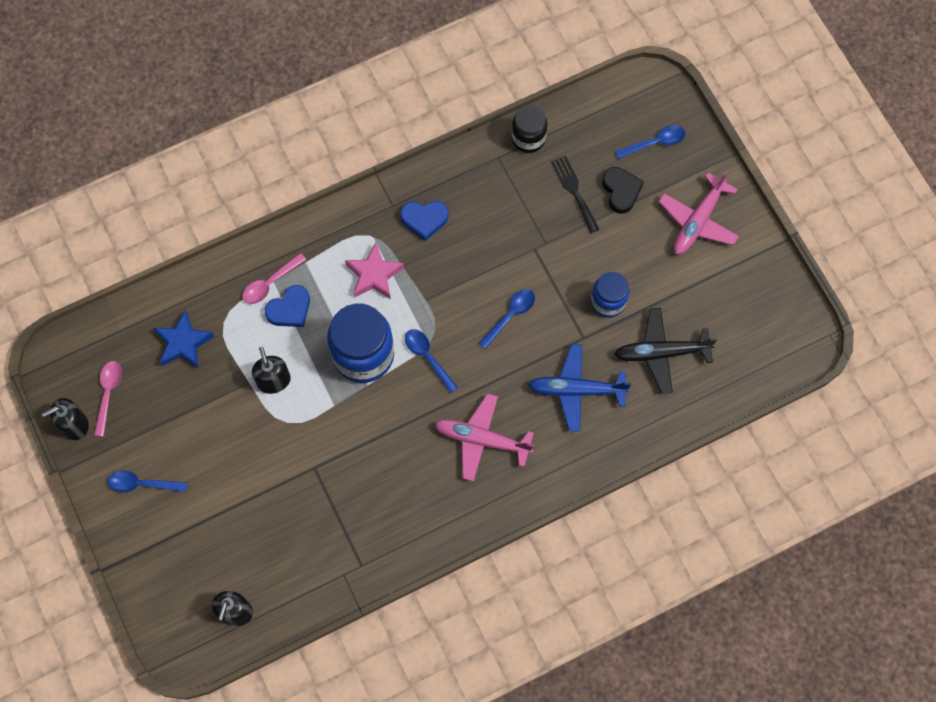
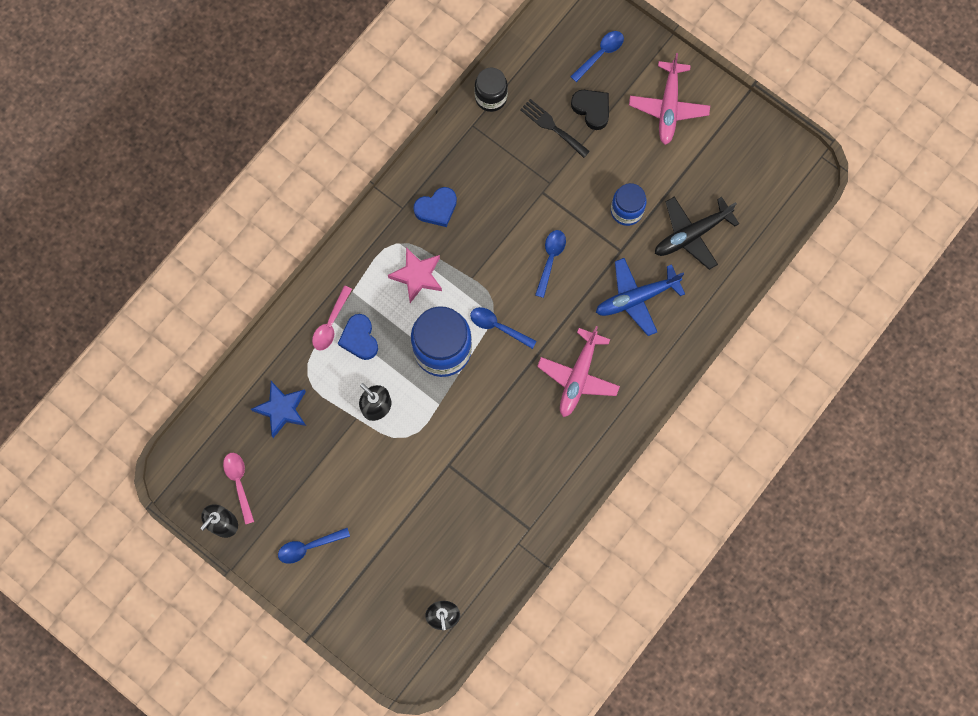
camera: 25 degrees left, 5 degrees up
blue heart [265,285,310,327] -> blue heart turned 135 degrees clockwise [338,314,378,360]
pink plane [435,393,534,482] -> pink plane turned 60 degrees counterclockwise [537,326,620,417]

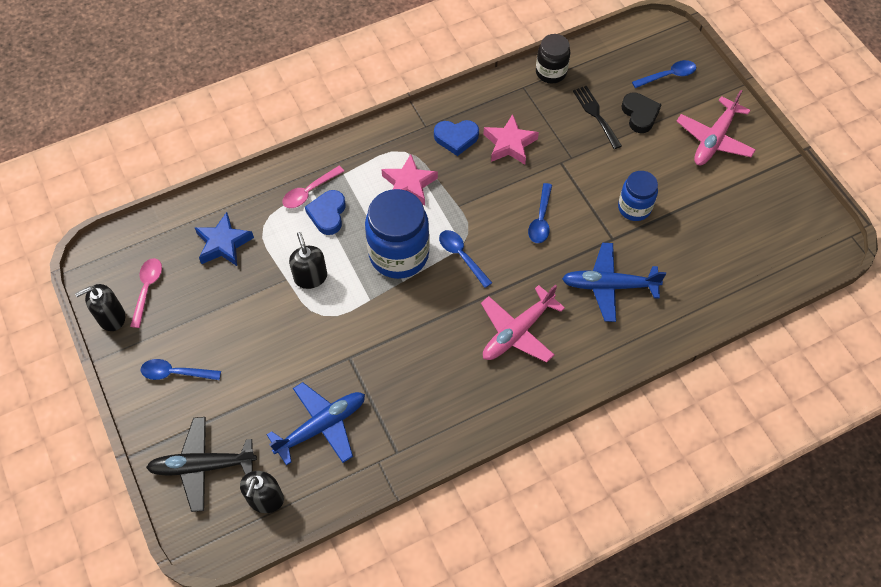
camera: 25 degrees right, 15 degrees down
blue spoon [535,230,566,298] -> blue spoon turned 150 degrees clockwise [528,183,552,243]
black plane [655,197,739,270] -> black plane moved to [146,417,257,512]
none -> blue plane [266,382,365,466]
none -> pink star [483,114,539,164]

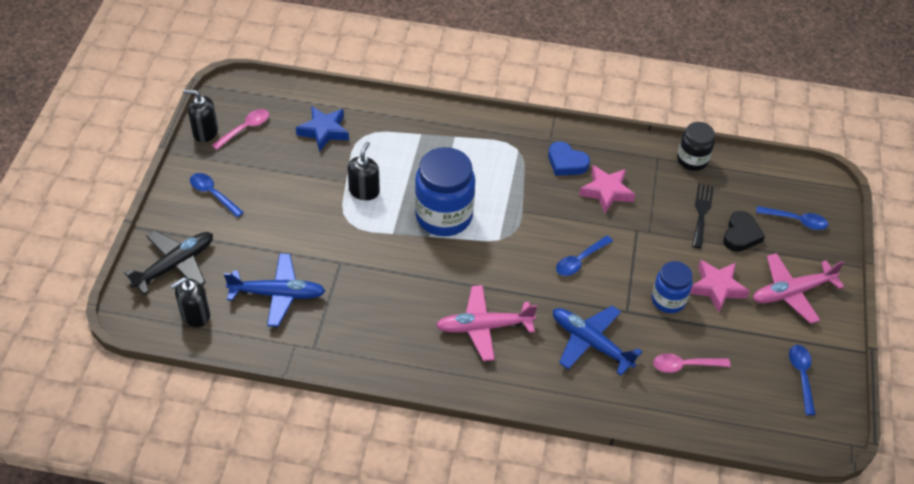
camera: 35 degrees right, 10 degrees down
black plane [146,417,257,512] -> black plane turned 105 degrees clockwise [124,230,213,295]
pink spoon [282,166,344,208] -> pink spoon moved to [653,353,730,373]
blue heart [305,190,346,235] -> none
pink star [381,154,438,205] -> pink star moved to [690,260,750,313]
blue spoon [439,230,492,288] -> blue spoon moved to [789,345,816,415]

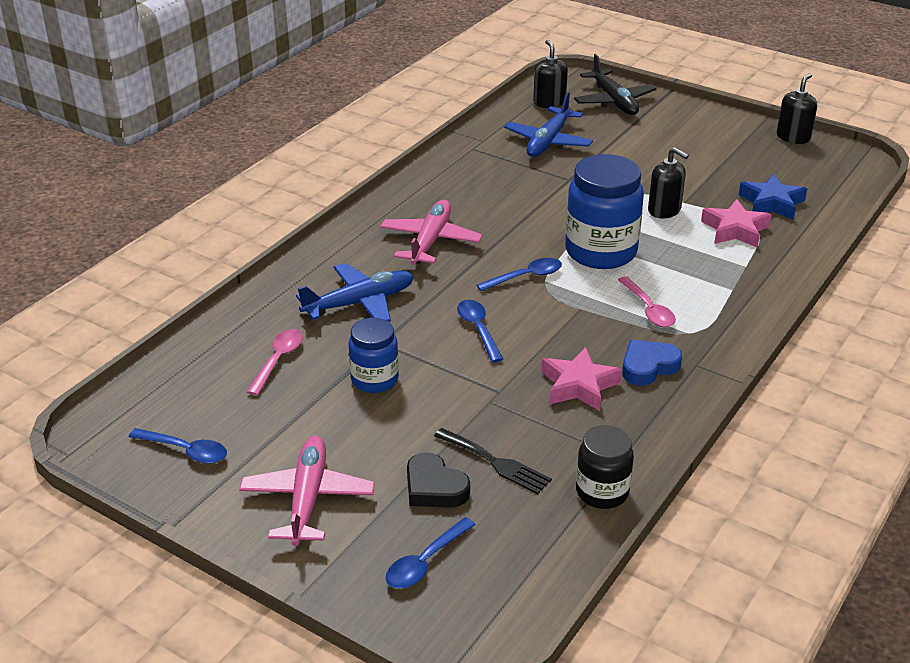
camera: 115 degrees right, 15 degrees down
blue spoon [190,173,244,217] -> blue spoon moved to [477,258,562,292]
pink spoon [212,109,269,150] -> pink spoon moved to [618,276,676,327]
pink star [690,260,750,313] -> pink star moved to [701,199,772,248]

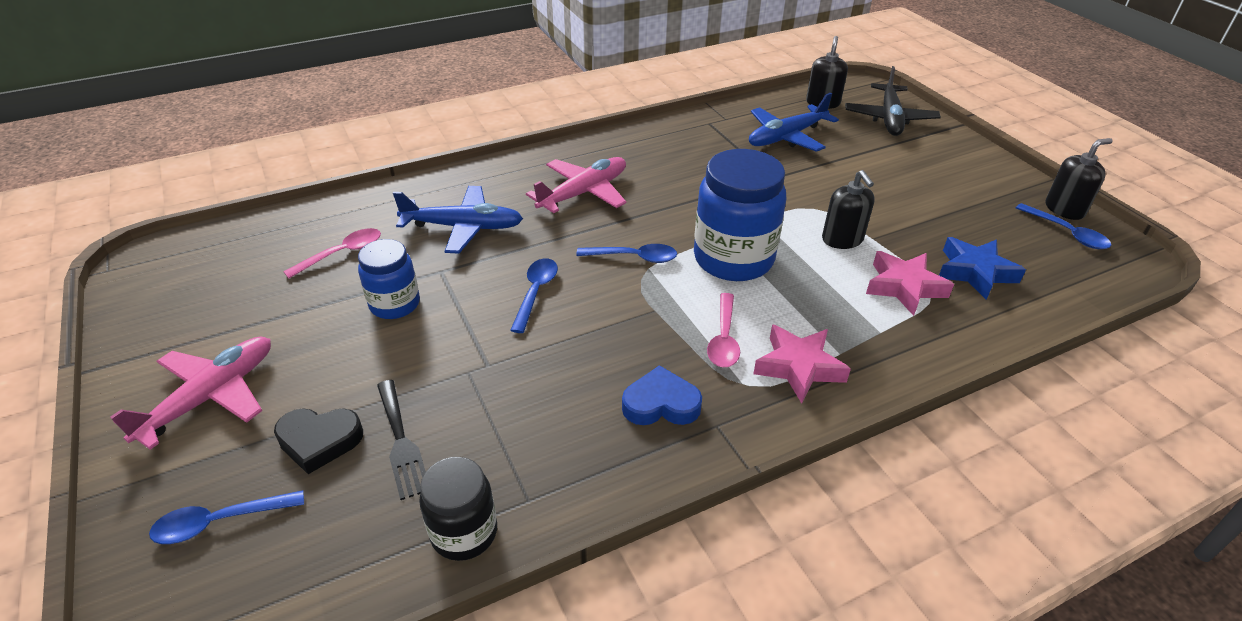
camera: 30 degrees right, 5 degrees up
blue spoon [129,428,227,464] -> blue spoon moved to [1016,203,1111,249]
black heart [407,452,470,508] -> black heart turned 75 degrees counterclockwise [274,408,363,474]
pink star [542,347,622,411] -> pink star moved to [753,324,851,403]

